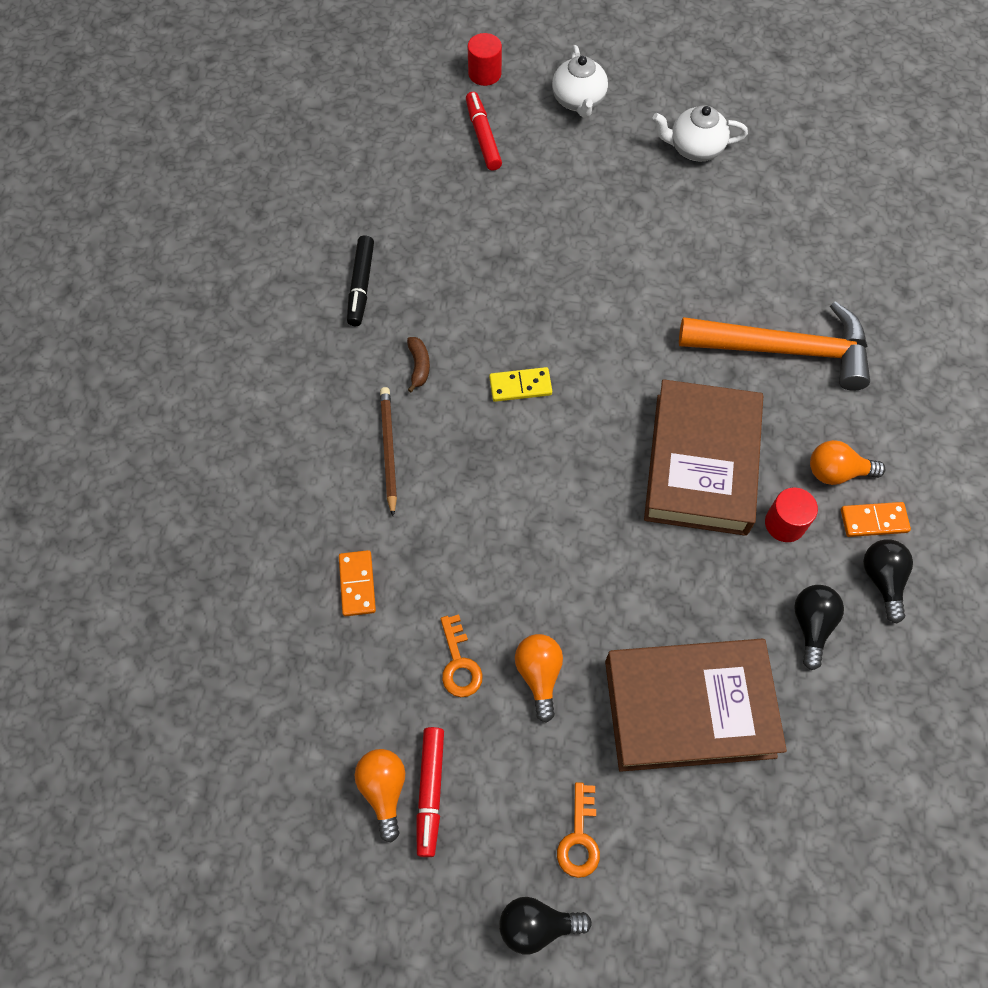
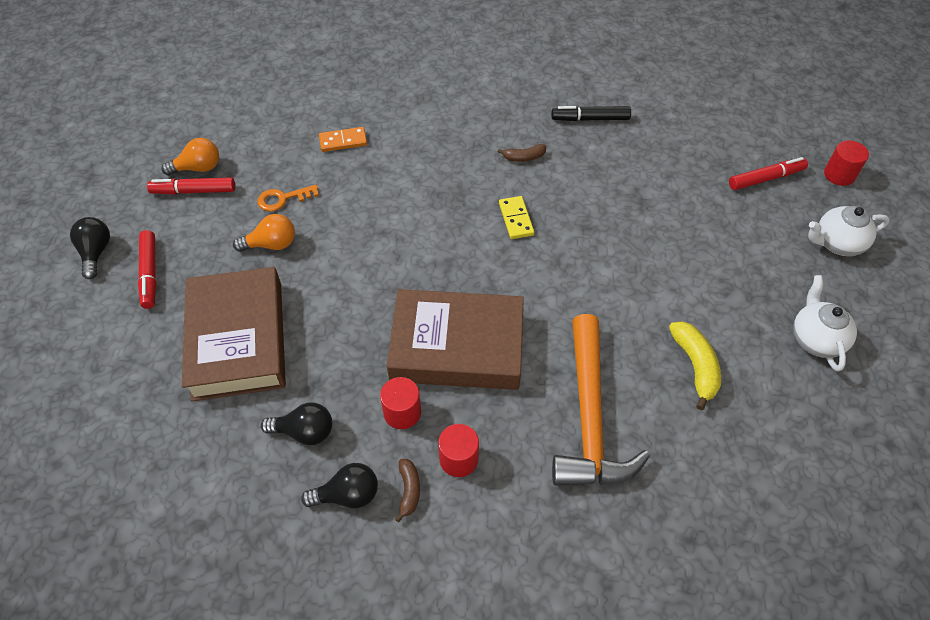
camera: 85 degrees right, 10 degrees down
brown pencil [380,387,397,516] -> none
orange key [557,782,600,878] -> red marker [138,230,157,309]
orange light bulb [810,440,885,485] -> red cylinder [438,424,479,477]
orange domino [841,502,911,537] -> brown banana [395,459,420,522]
none -> yellow banana [669,321,721,410]

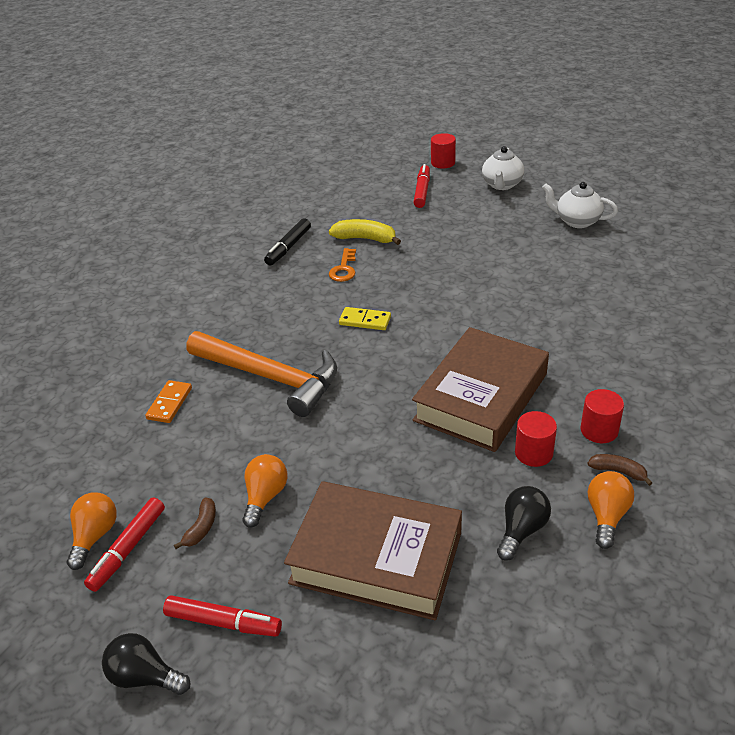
camera: 60 degrees left, 15 degrees down
orange key [257,185,319,212] -> orange key moved to [329,248,356,282]
black light bulb [301,463,378,508] -> orange light bulb [588,471,634,549]
brown banana [498,144,546,162] -> brown banana moved to [174,497,216,549]
orange hammer [552,314,650,486] -> orange hammer moved to [186,331,337,417]
yellow banana [669,321,721,410] -> yellow banana moved to [329,219,401,245]

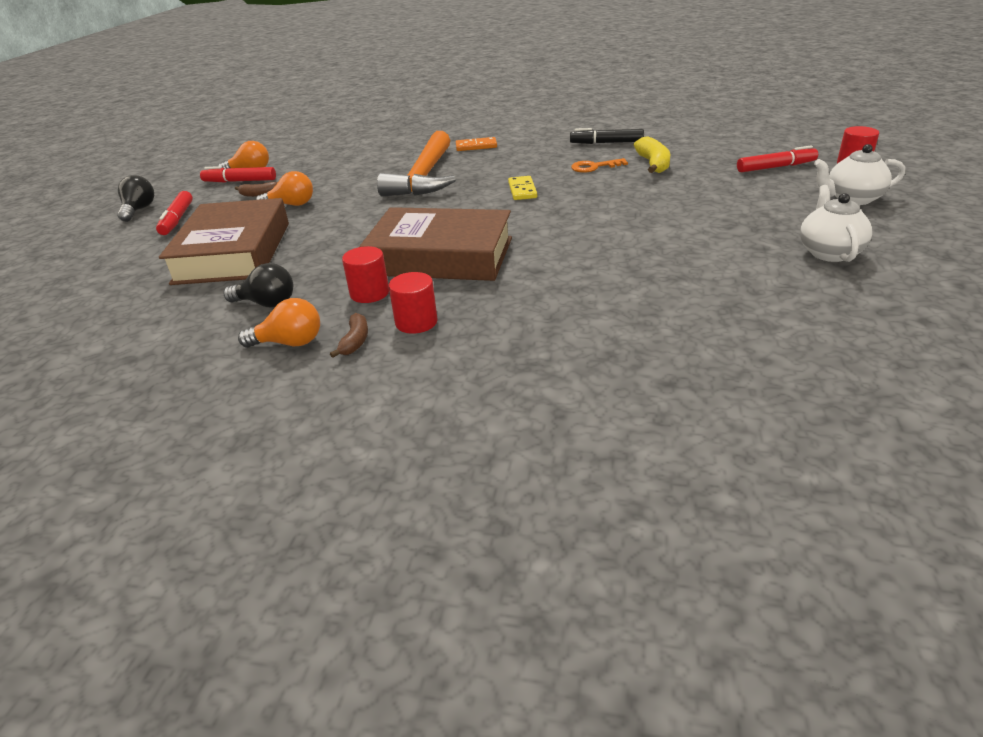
camera: 70 degrees right, 5 degrees down
orange domino [145,380,192,423] -> orange domino moved to [456,137,497,151]

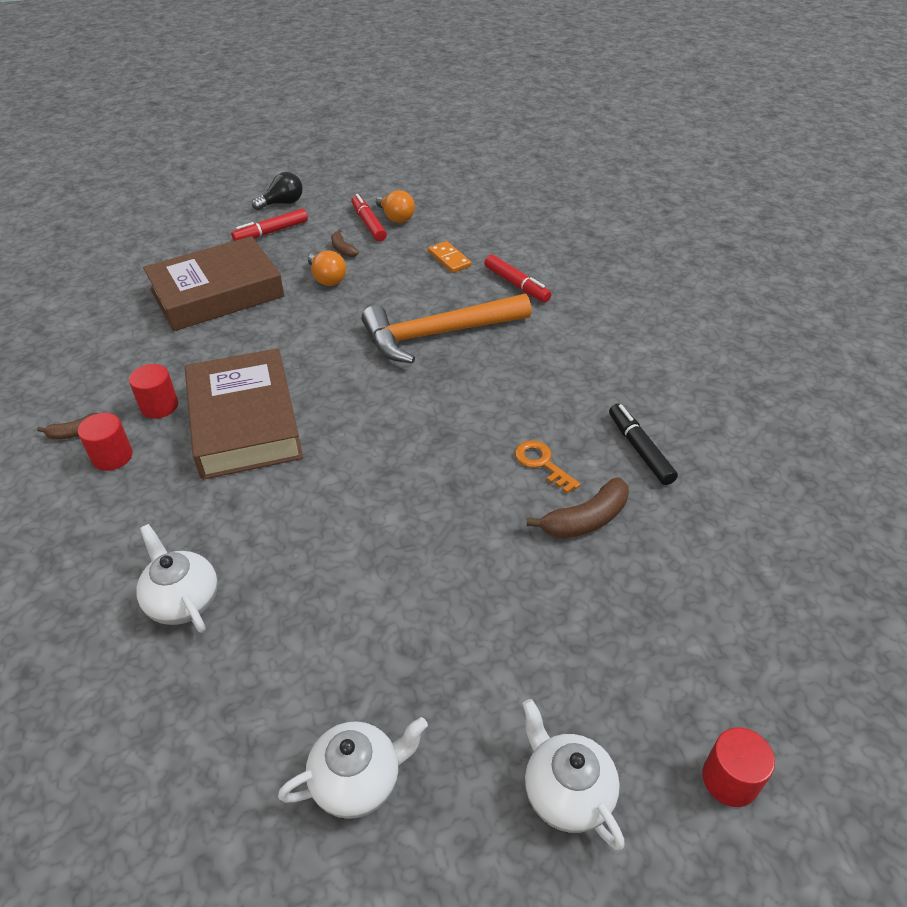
camera: 60 degrees right, 10 degrees up
black light bulb [223,263,293,308] -> none
orange light bulb [238,298,320,347] -> none
orange domino [456,137,497,151] -> orange domino moved to [428,241,472,273]
yellow domino [508,176,537,200] -> none
yellow banana [634,136,670,173] -> brown banana [527,477,629,539]
red marker [737,145,818,172] -> red marker moved to [484,254,551,302]
none -> white teapot [136,524,218,633]

